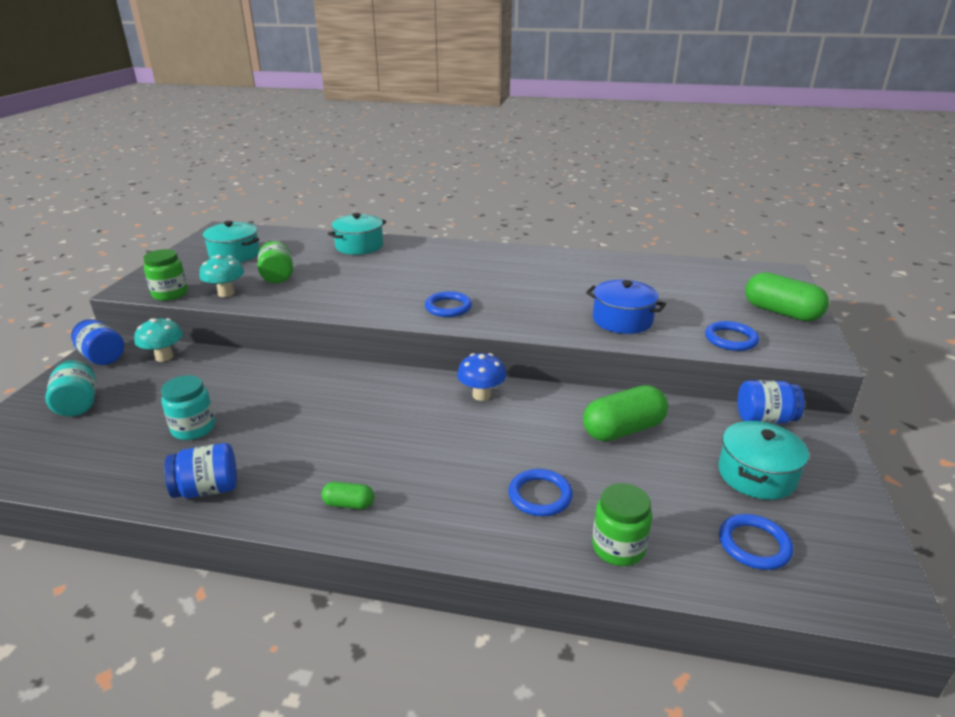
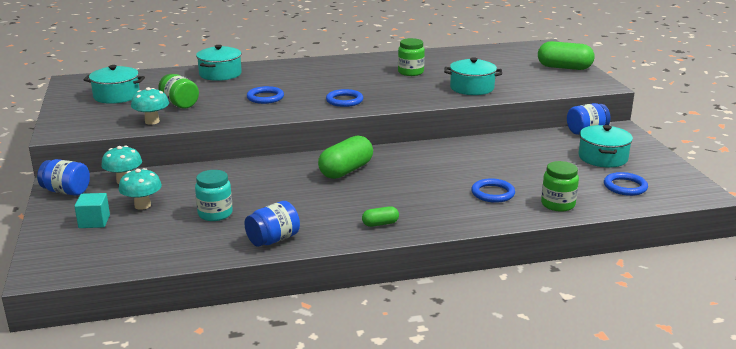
camera: 25 degrees left, 5 degrees down
turquoise jar [45,360,96,417] -> turquoise cube [74,193,110,228]
green jar [143,249,188,301] -> green jar moved to [398,38,425,76]
blue mushroom [457,353,506,401] -> none
green capsule [583,385,668,441] -> green capsule moved to [318,135,373,179]
blue pot [586,280,666,334] -> turquoise pot [444,57,502,95]
blue ring [705,321,759,351] -> blue ring moved to [247,86,284,104]
none -> turquoise mushroom [119,168,162,210]

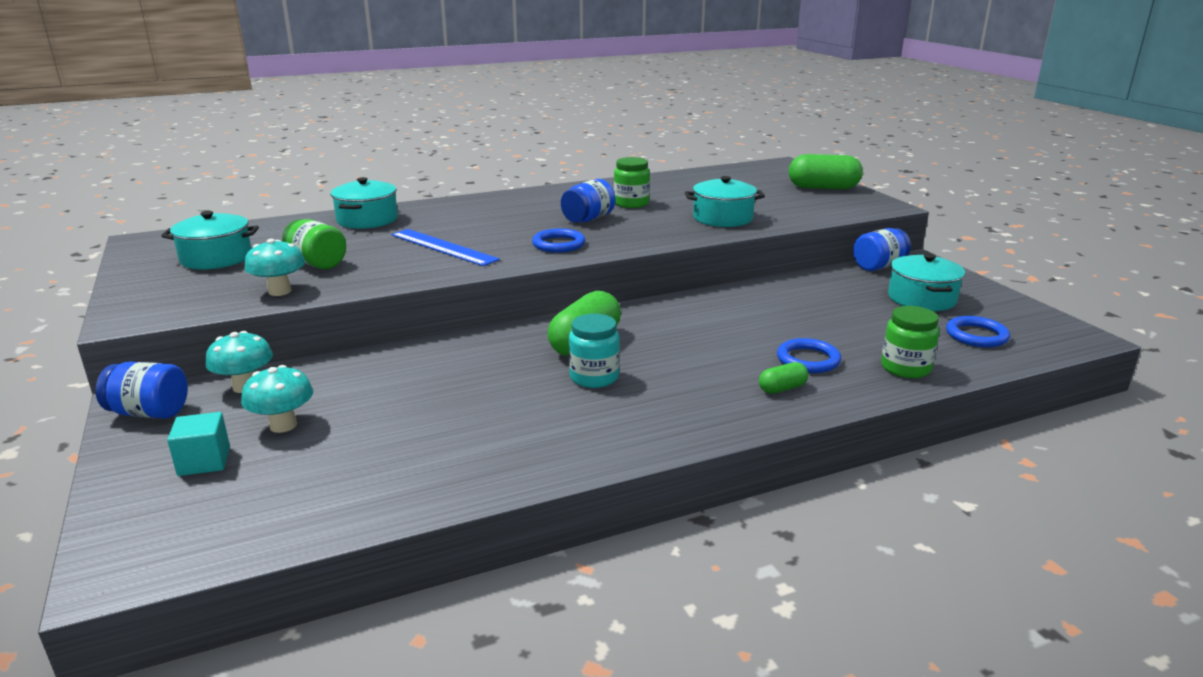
camera: 10 degrees left, 0 degrees up
turquoise jar [195,170,233,221] -> turquoise jar moved to [569,314,620,388]
blue jar [244,201,300,247] -> blue jar moved to [561,179,615,223]
blue ring [247,86,284,104] -> blue ruler [391,229,500,266]
green capsule [362,206,399,227] -> green capsule moved to [759,362,808,394]

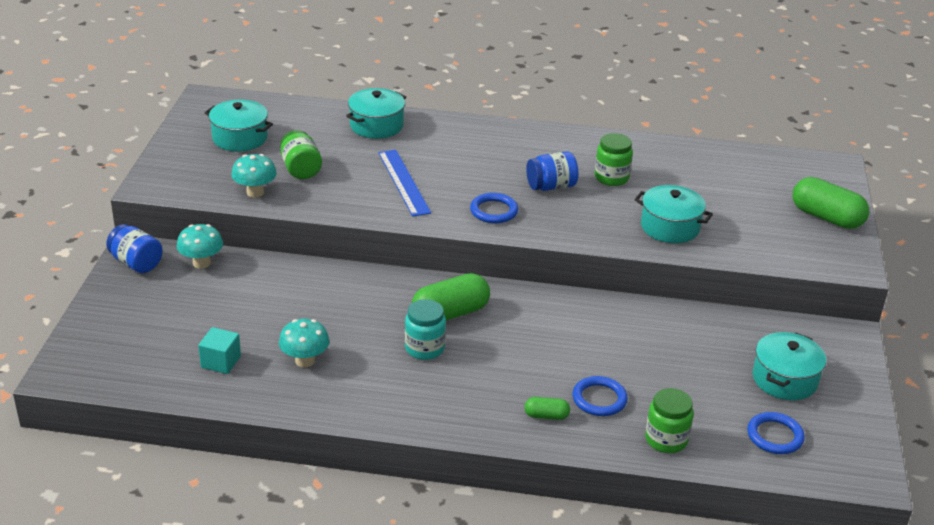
camera: 30 degrees right, 10 degrees up
turquoise cube [167,412,230,476] -> turquoise cube moved to [198,327,241,374]
turquoise mushroom [241,365,313,433] -> turquoise mushroom moved to [279,319,330,367]
blue jar [853,228,911,271] -> none

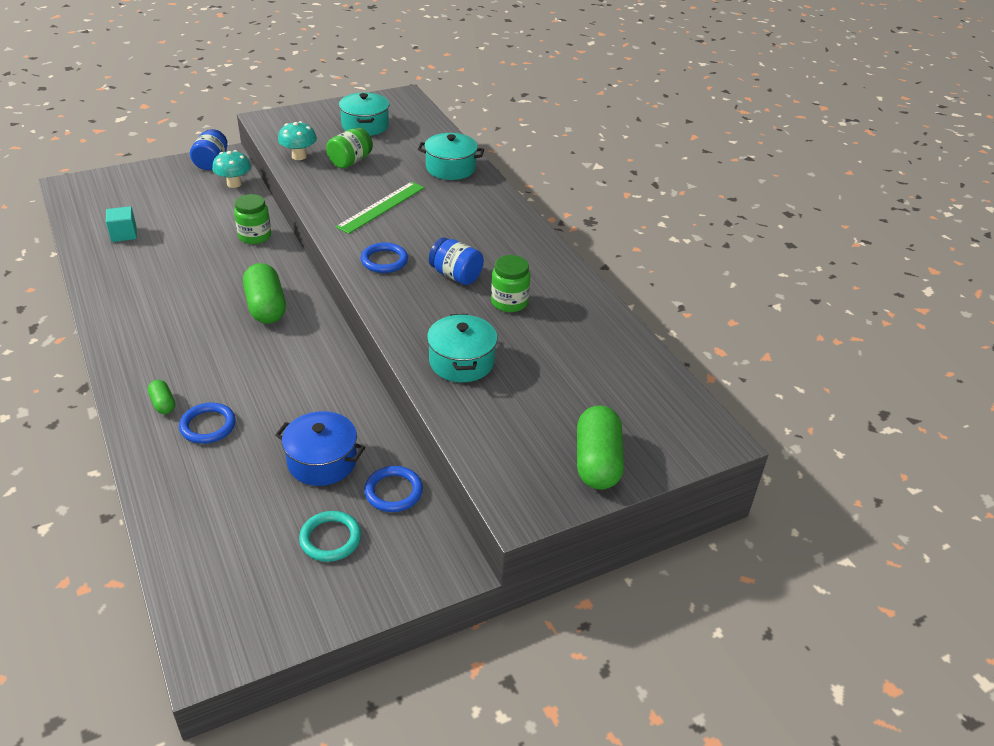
camera: 55 degrees right, 5 degrees up
turquoise mushroom [279,319,330,367] -> none
blue ruler [378,150,431,217] -> green ruler [336,182,424,234]
turquoise jar [405,299,446,360] -> none
green capsule [412,273,490,321] -> green capsule turned 45 degrees clockwise [243,263,286,324]
green jar [645,388,694,453] -> green jar moved to [234,194,271,244]
blue ring [747,412,805,454] -> blue ring moved to [364,466,423,512]
turquoise pot [753,332,826,400] -> turquoise ring [299,511,361,562]
none -> blue pot [275,411,365,486]

